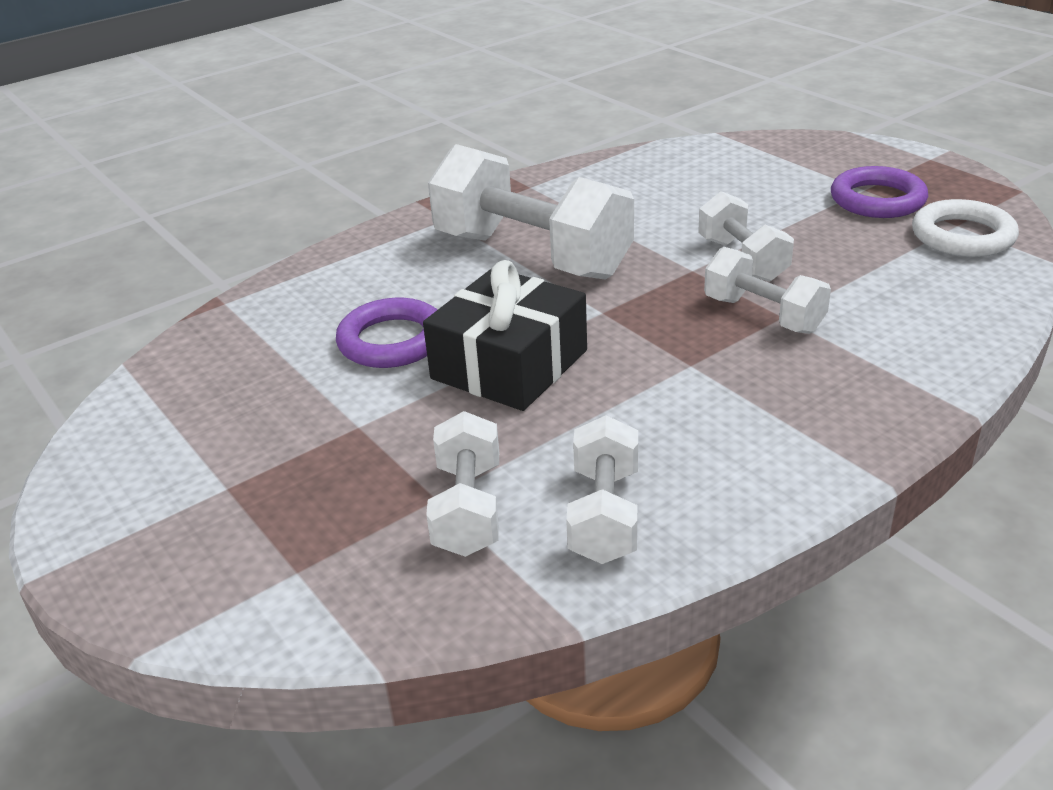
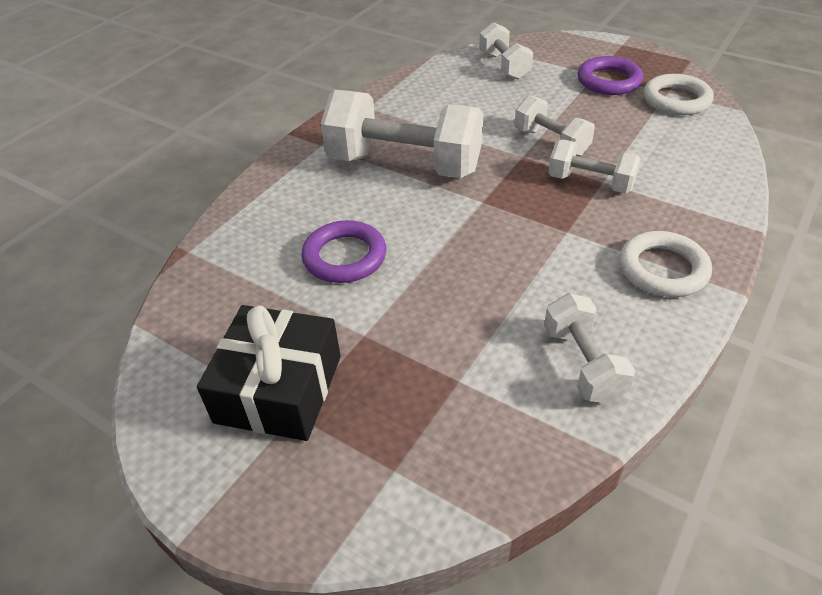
camera: 20 degrees left, 10 degrees up
black gift [423,260,587,411] -> black gift moved to [197,305,341,441]
white dumbbell [426,411,499,557] -> white dumbbell moved to [479,22,533,79]
none -> white ring [619,231,712,297]

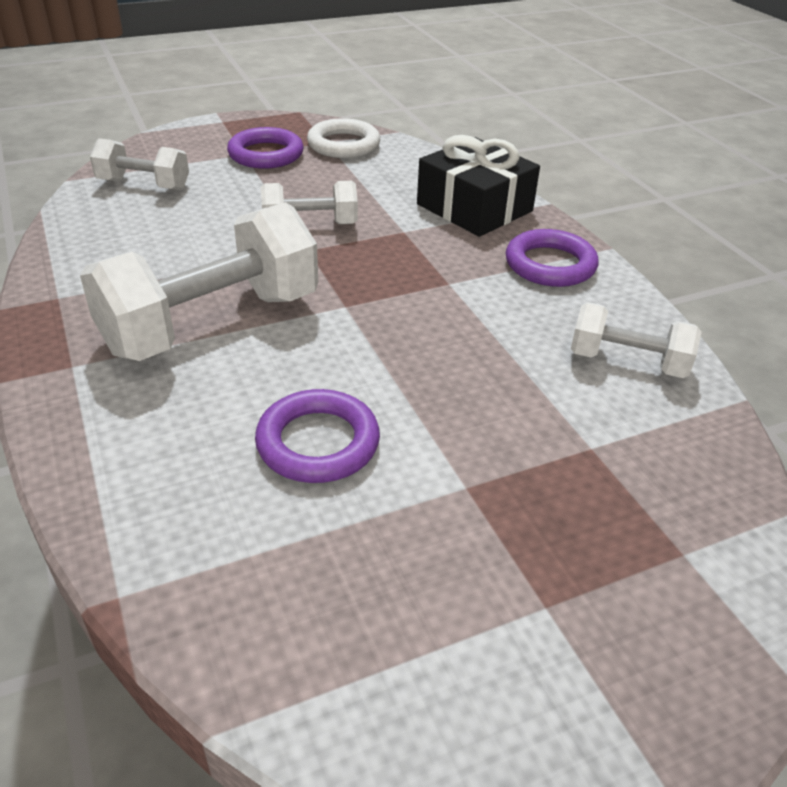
camera: 60 degrees left, 5 degrees down
black gift [197,305,341,441] -> black gift moved to [417,135,540,237]
white dumbbell [548,139,641,194] -> none
white ring [619,231,712,297] -> purple ring [506,229,599,287]

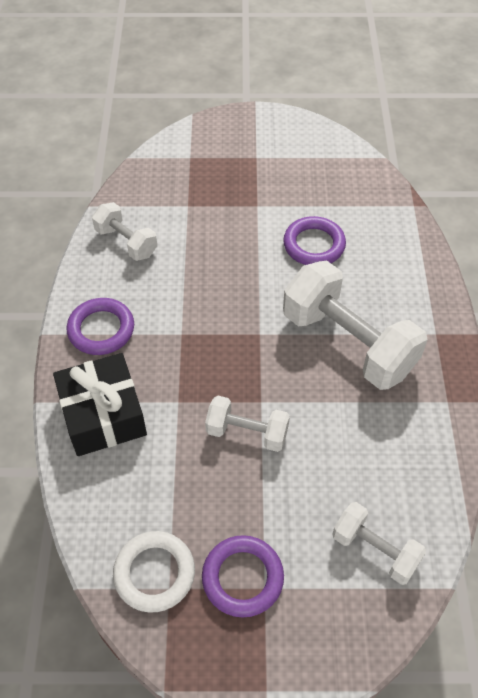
camera: 155 degrees left, 15 degrees up
white dumbbell [80,202,318,361] -> white dumbbell turned 60 degrees clockwise [283,261,428,390]

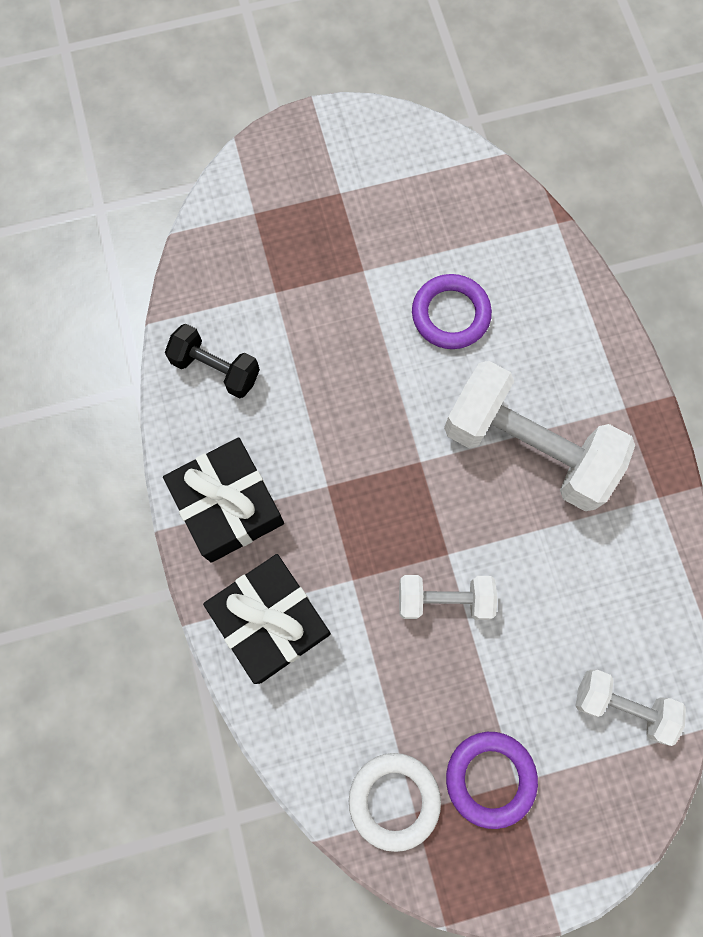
camera: 15 degrees left, 20 degrees up
purple ring [67,298,134,355] -> black gift [163,437,284,563]
white dumbbell [92,202,157,261] -> black dumbbell [165,324,260,398]

